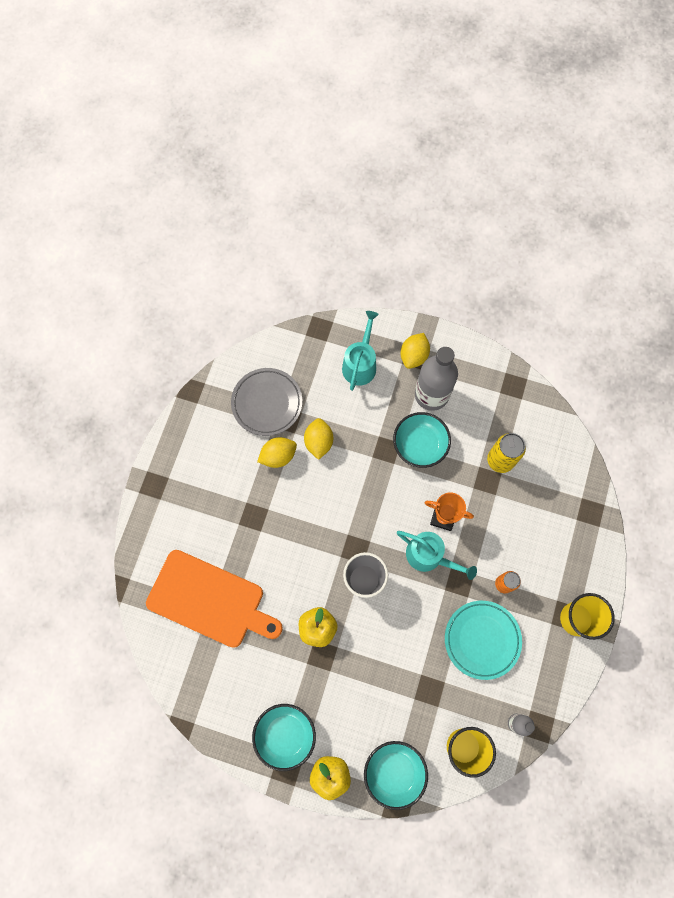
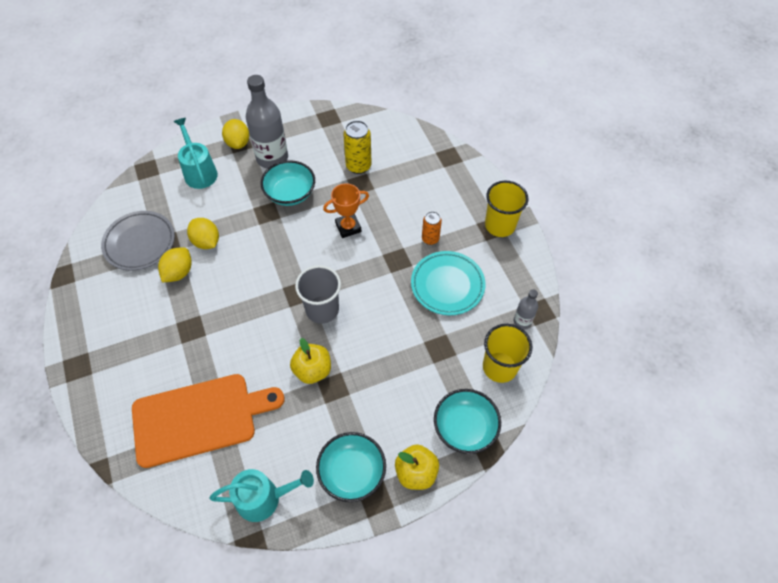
camera: 40 degrees left, 15 degrees down
turquoise watering can [397,531,477,580] -> turquoise watering can moved to [210,469,314,522]

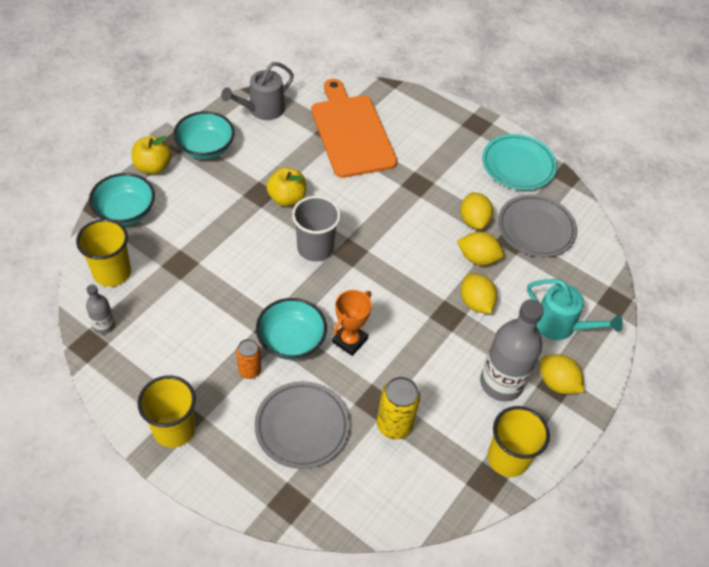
camera: 145 degrees right, 5 degrees down
orange cutting board [132,374,284,468] -> orange cutting board turned 120 degrees clockwise [311,79,397,178]
turquoise watering can [210,469,314,522] -> grey watering can [221,62,294,120]
turquoise bowl [261,160,315,206] -> turquoise bowl moved to [256,298,327,360]
turquoise plate [411,251,486,315] -> turquoise plate moved to [482,134,557,190]
none -> grey plate [255,381,350,469]
none -> yellow lemon [461,273,497,314]
none -> yellow cup [488,406,550,477]

